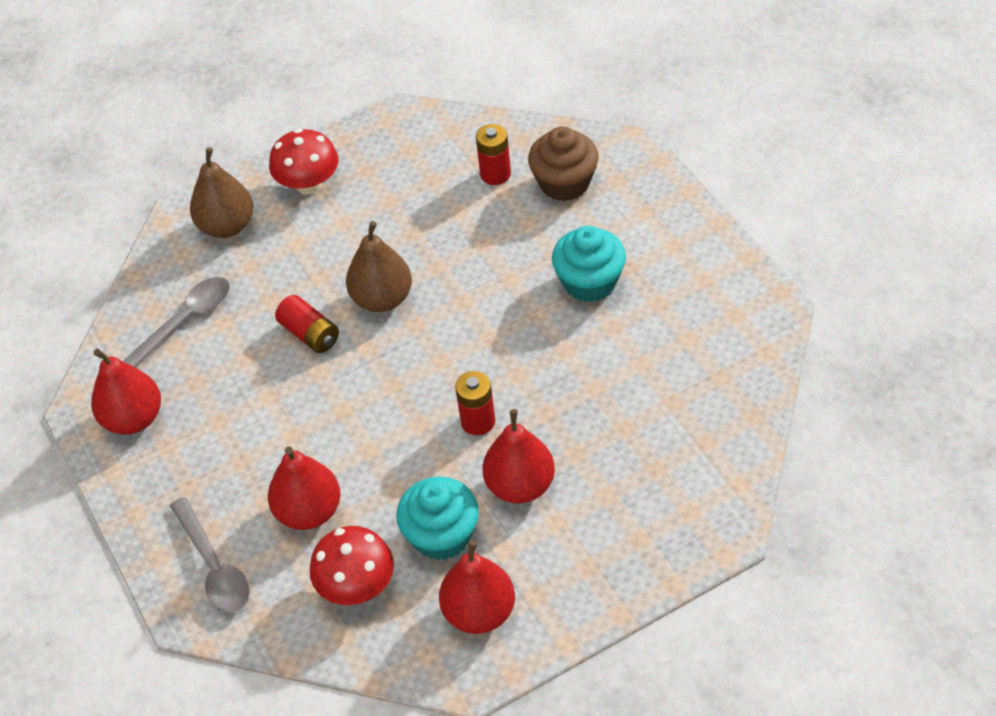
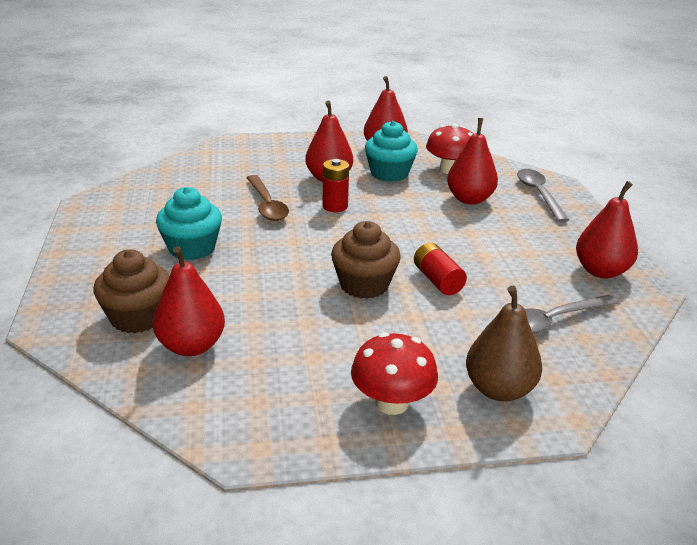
camera: 165 degrees left, 20 degrees down
brown pear [346,221,412,312] -> brown cupcake [331,221,401,299]
red battery [476,124,511,185] -> red pear [153,246,225,356]
none -> brown spoon [246,175,289,221]

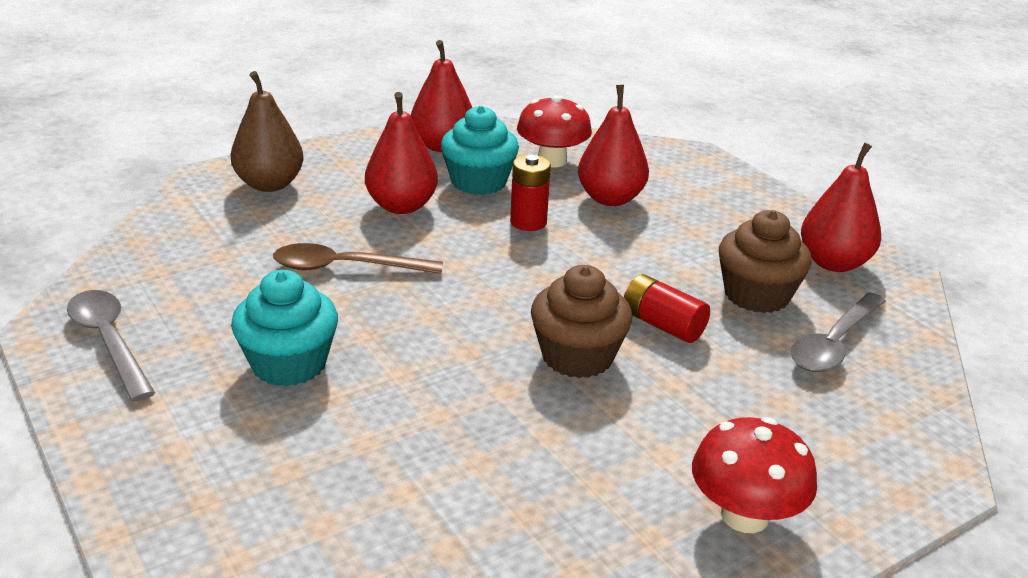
camera: 25 degrees left, 0 degrees up
brown cupcake [93,249,170,333] -> brown cupcake moved to [719,210,812,313]
red pear [153,246,225,356] -> none
brown spoon [246,175,289,221] -> brown spoon turned 135 degrees clockwise [273,243,443,274]
red battery [323,159,349,212] -> red battery moved to [510,155,551,231]
brown pear [466,286,542,402] -> brown pear moved to [230,71,304,192]
grey spoon [517,169,569,222] -> grey spoon moved to [67,290,155,402]

